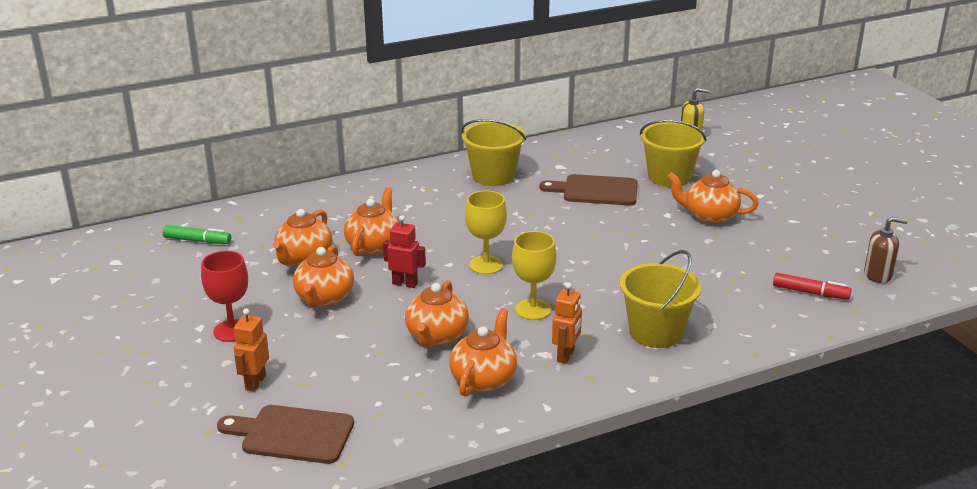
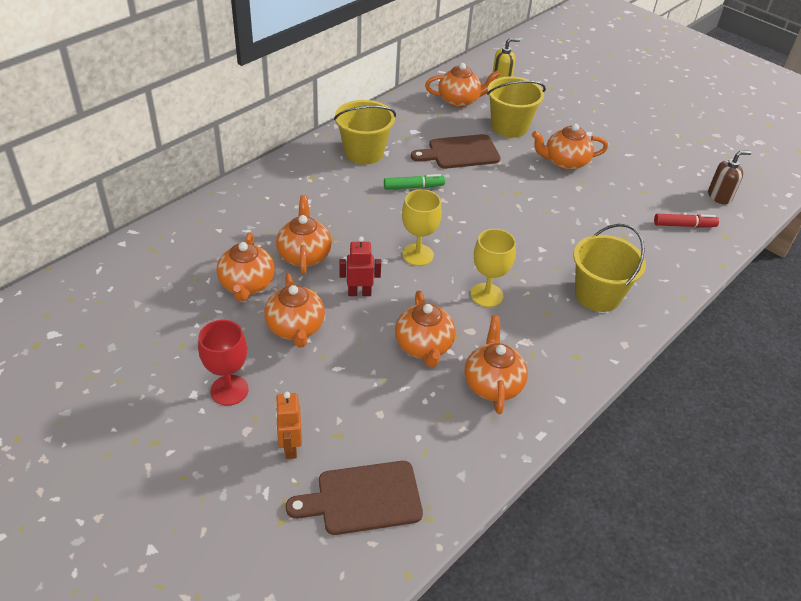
camera: 25 degrees left, 15 degrees up
green marker [163,225,231,244] -> green marker moved to [384,174,445,190]
orange robot [552,283,582,364] -> none
none -> orange teapot [425,63,500,107]

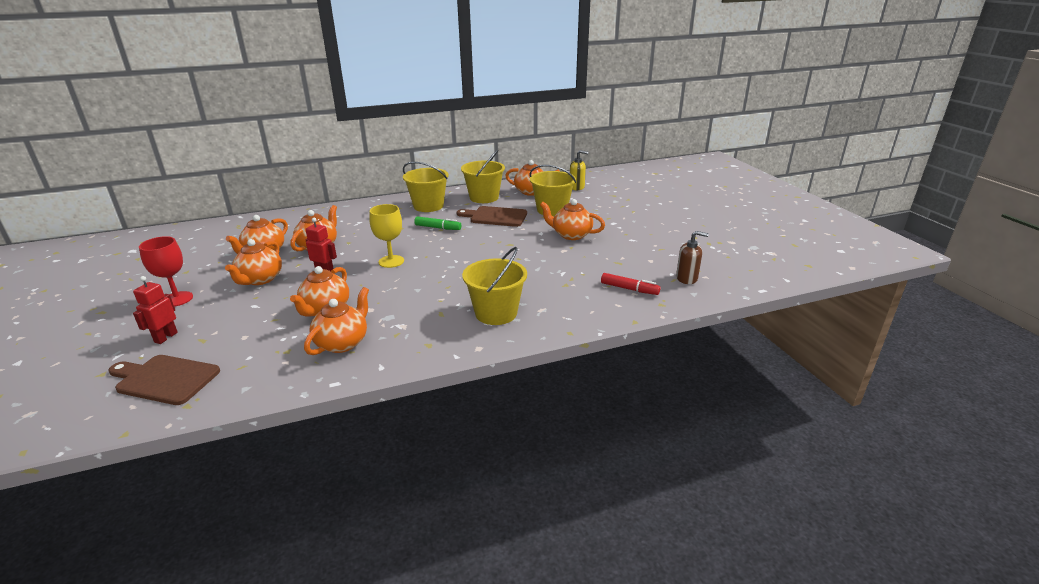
camera: 30 degrees right, 15 degrees down
orange robot [275,392,302,459] -> red robot [133,276,178,344]
yellow goblet [471,229,516,307] -> none
none -> yellow bucket [461,149,505,203]

